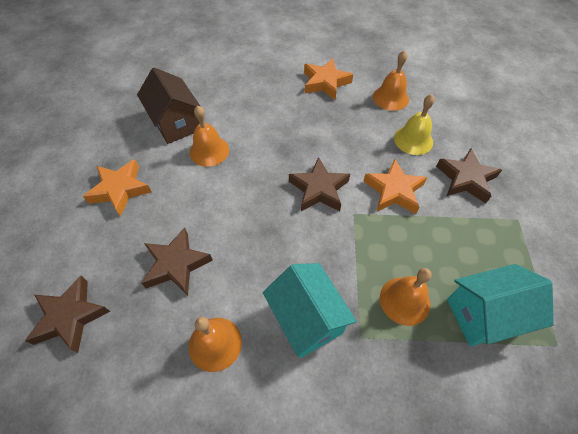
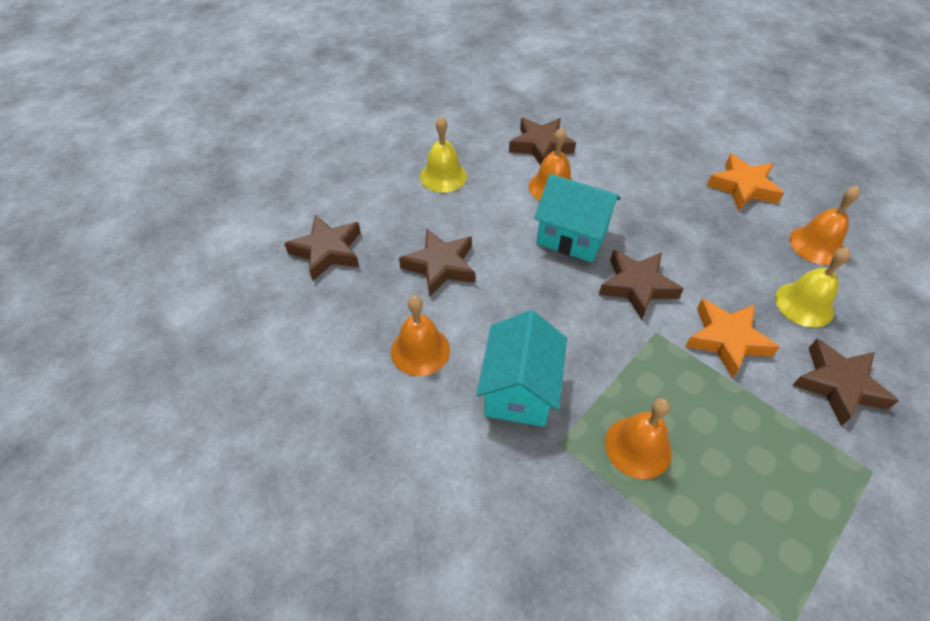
camera: 40 degrees right, 5 degrees down
orange star [83,159,152,216] -> yellow bell [420,116,467,193]
brown house [137,68,201,144] -> brown star [509,118,576,166]
turquoise house [447,264,554,346] -> turquoise house moved to [534,174,621,263]

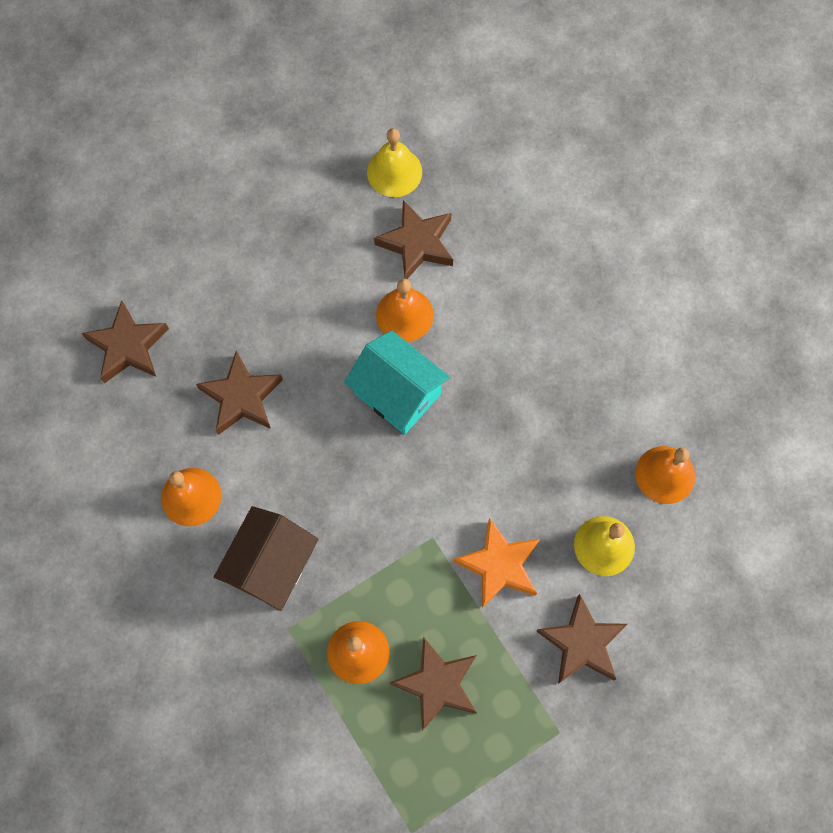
camera: 15 degrees right, 20 degrees up
yellow bell [420,116,467,193] -> yellow bell moved to [367,128,422,197]
turquoise house [476,310,567,427] -> brown house [214,506,319,611]
brown star [599,250,684,320] -> brown star moved to [390,637,477,731]
orange star [707,154,784,211] -> none

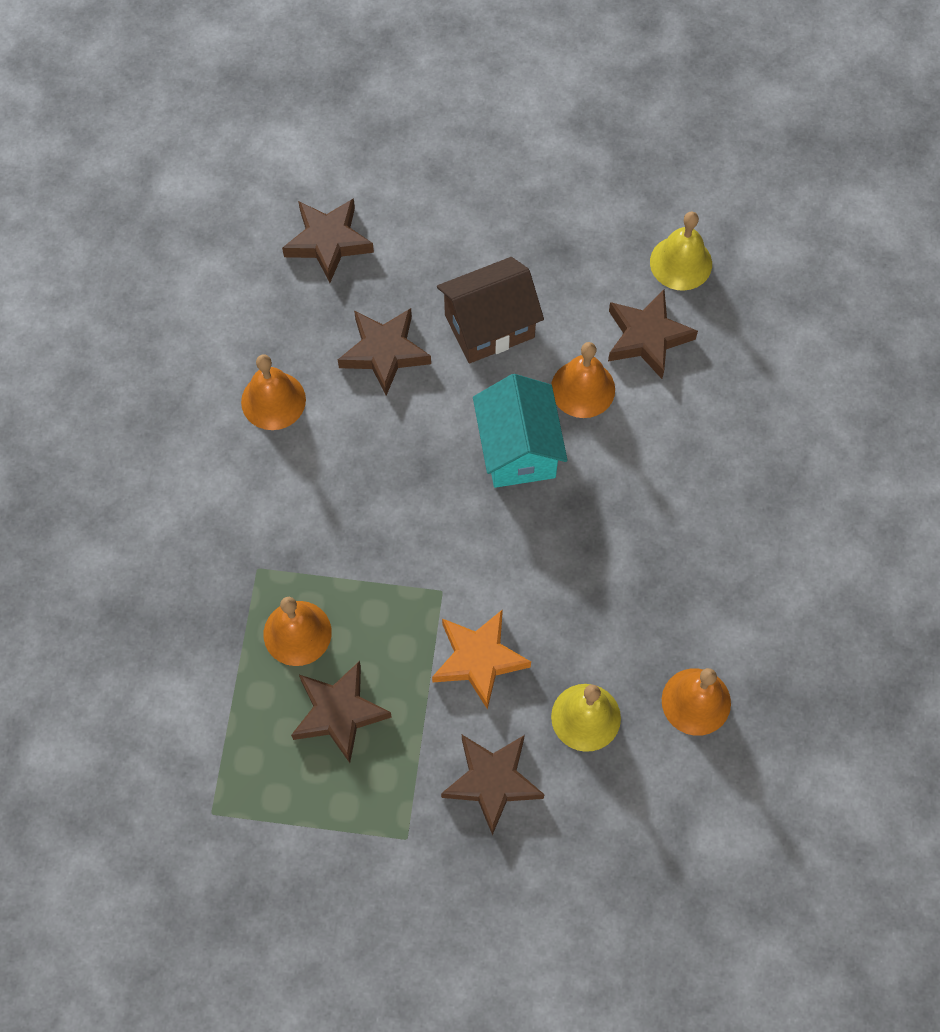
camera: 40 degrees right, 5 degrees down
brown house [214,506,319,611] -> brown house moved to [437,257,544,364]

